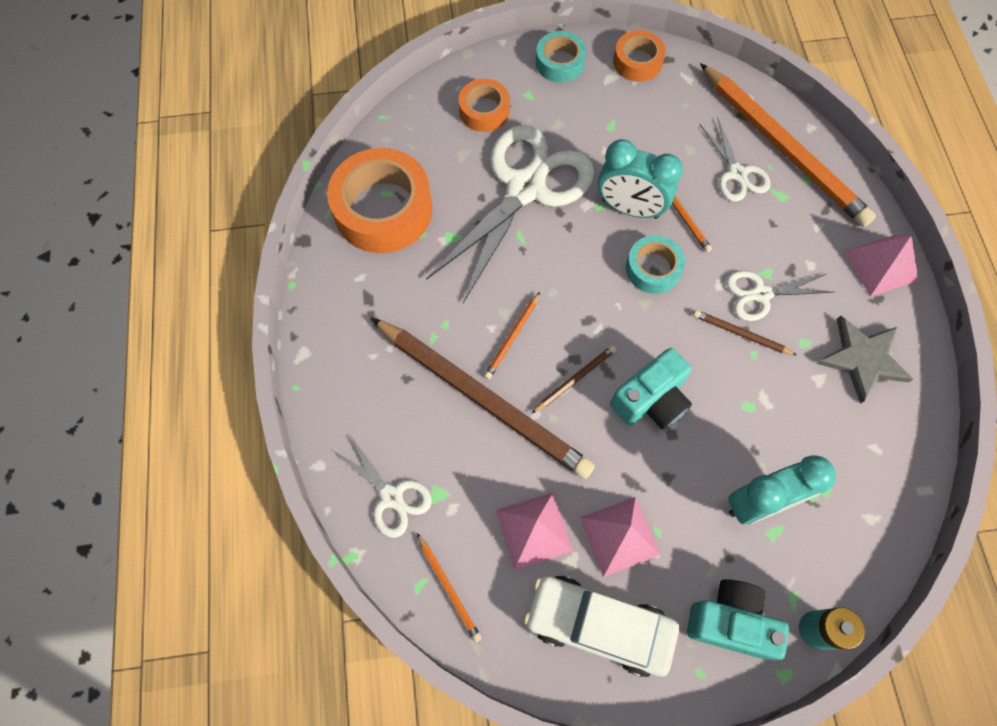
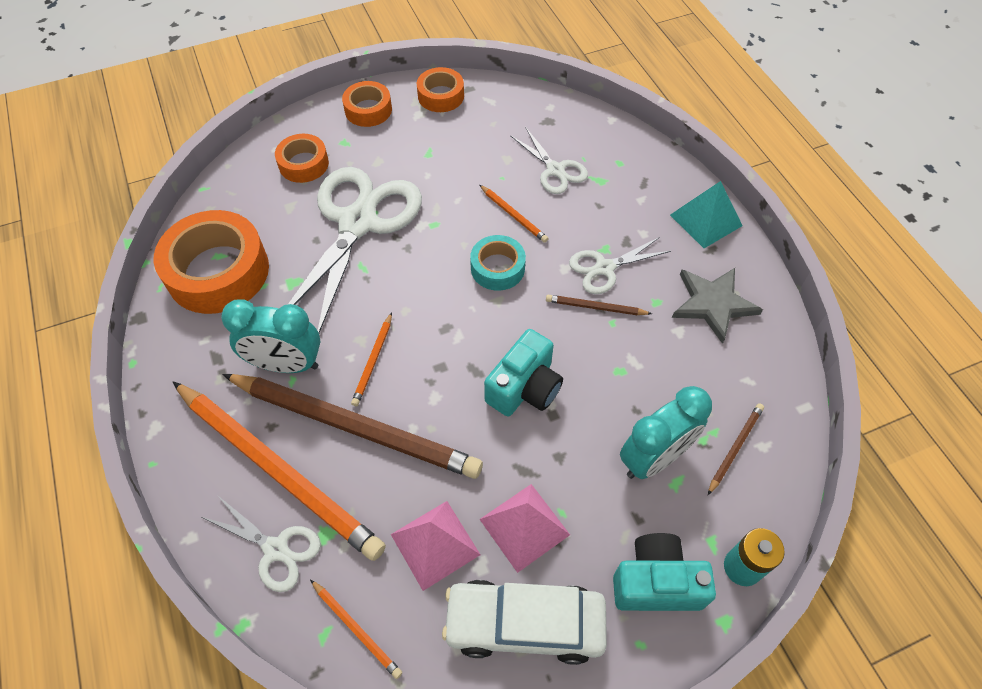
camera: 15 degrees left, 10 degrees down
brown pencil [531,345,616,414] -> brown pencil moved to [708,403,764,495]
turquoise tape [536,31,586,83] -> orange tape [342,81,392,127]
turquoise clock [598,139,683,219] -> turquoise clock moved to [221,299,321,373]
orange pencil [700,63,876,227] -> orange pencil moved to [173,382,386,561]
pink pyramid [844,235,919,297] -> turquoise pyramid [670,181,743,248]

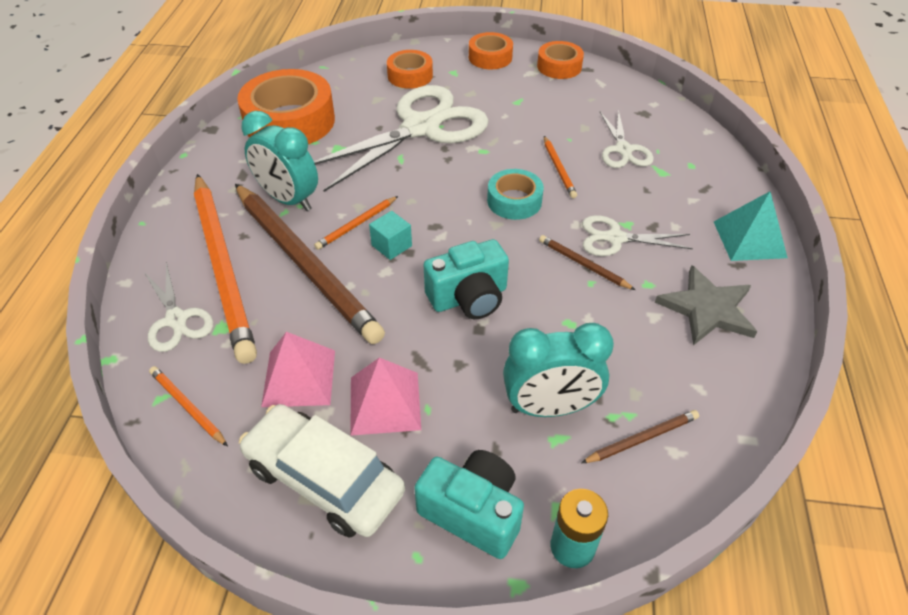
camera: 30 degrees right, 10 degrees down
orange pencil [310,579,402,679] -> orange pencil turned 150 degrees clockwise [149,366,228,447]
none -> turquoise cube [369,211,412,260]

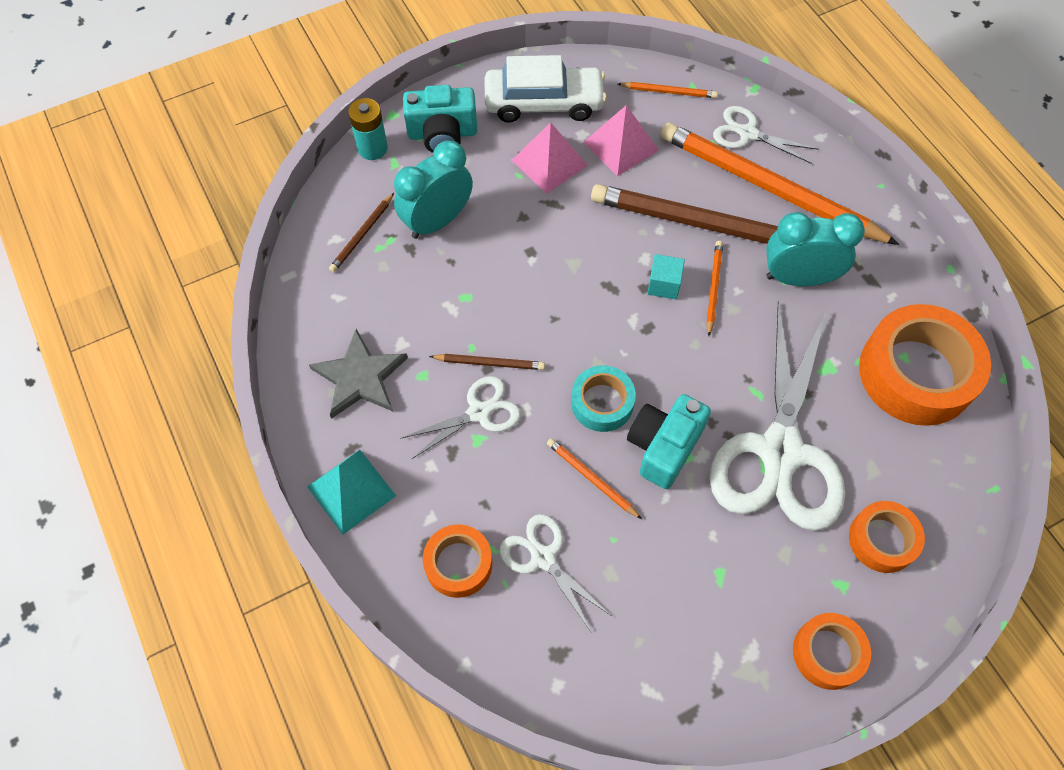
camera: 145 degrees right, 15 degrees up
turquoise camera [423,239,509,319] -> turquoise camera moved to [627,394,711,489]
orange tape [537,41,584,79] -> orange tape moved to [423,525,492,598]

